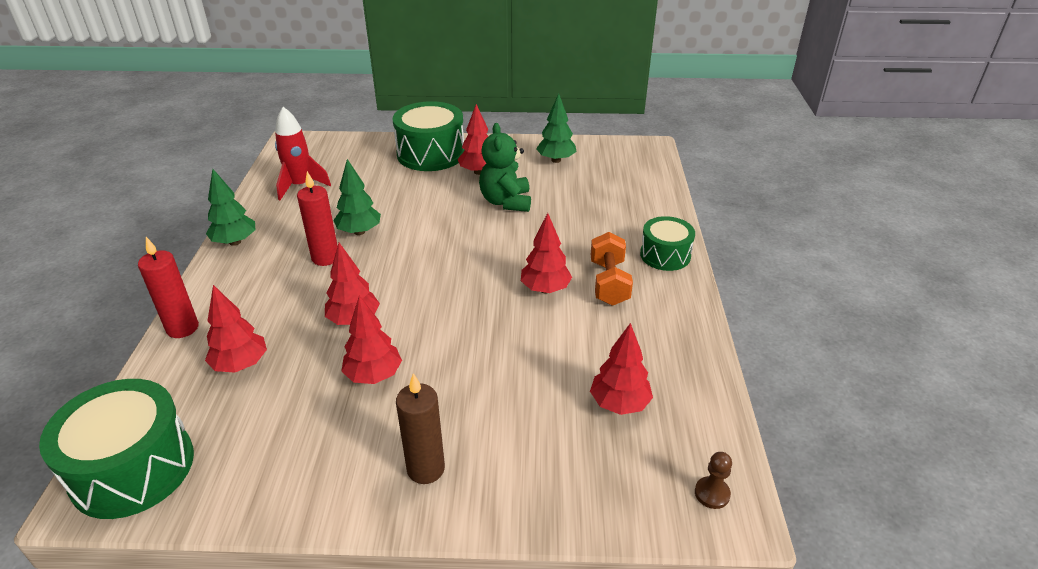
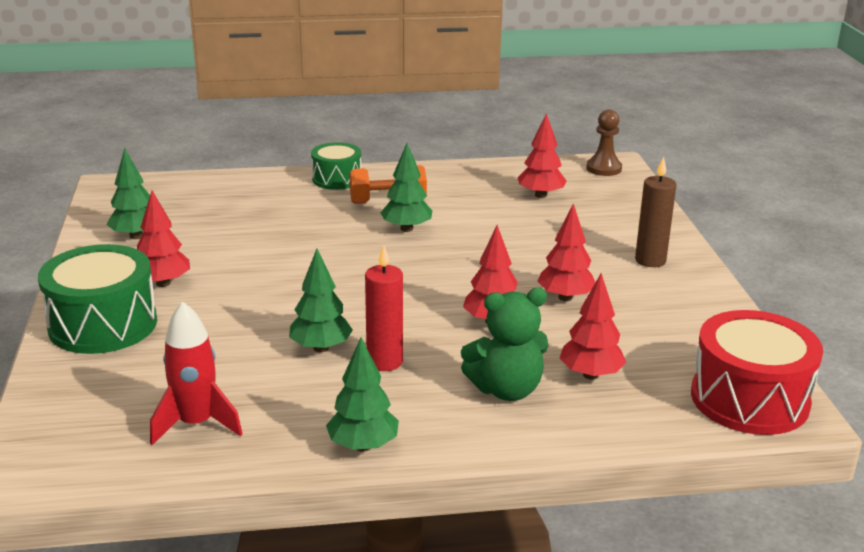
camera: 100 degrees left, 10 degrees down
green drum [39,379,194,519] -> red drum [691,310,823,435]
red candle [138,237,199,338] -> none
green teddy bear [479,123,531,212] -> green teddy bear moved to [461,288,549,401]
red tree [521,213,572,293] -> green tree [380,143,432,232]
brown pawn [695,452,732,509] -> brown pawn [586,109,622,176], size x1.53

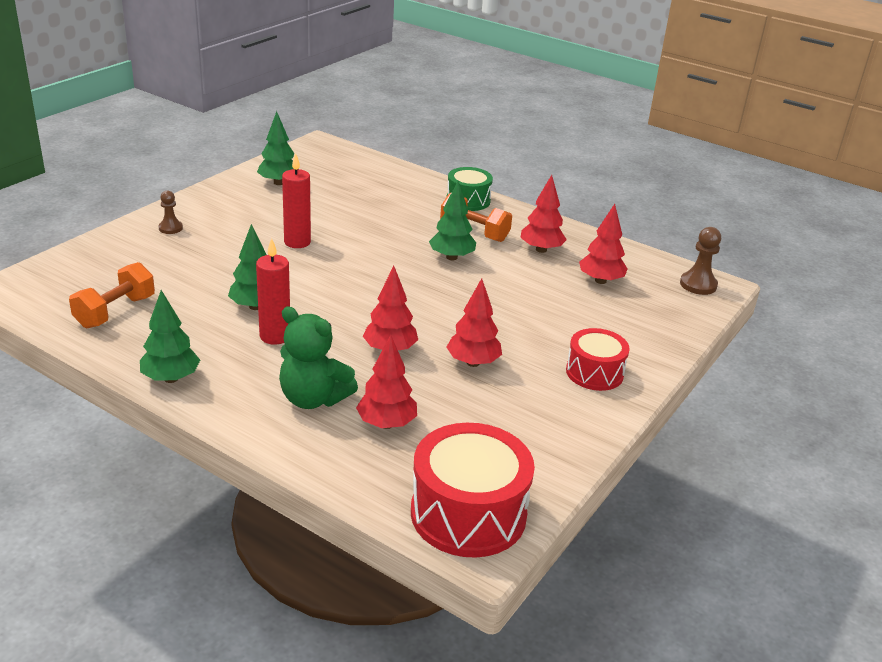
camera: 40 degrees right, 5 degrees up
green drum [38,244,157,354] -> brown pawn [159,191,183,234]
red tree [137,191,190,287] -> red tree moved to [520,175,567,253]
red rocket [150,301,243,445] -> orange dumbbell [69,262,155,328]
brown candle [635,157,677,267] -> red drum [566,328,630,391]
none -> red candle [282,153,311,248]

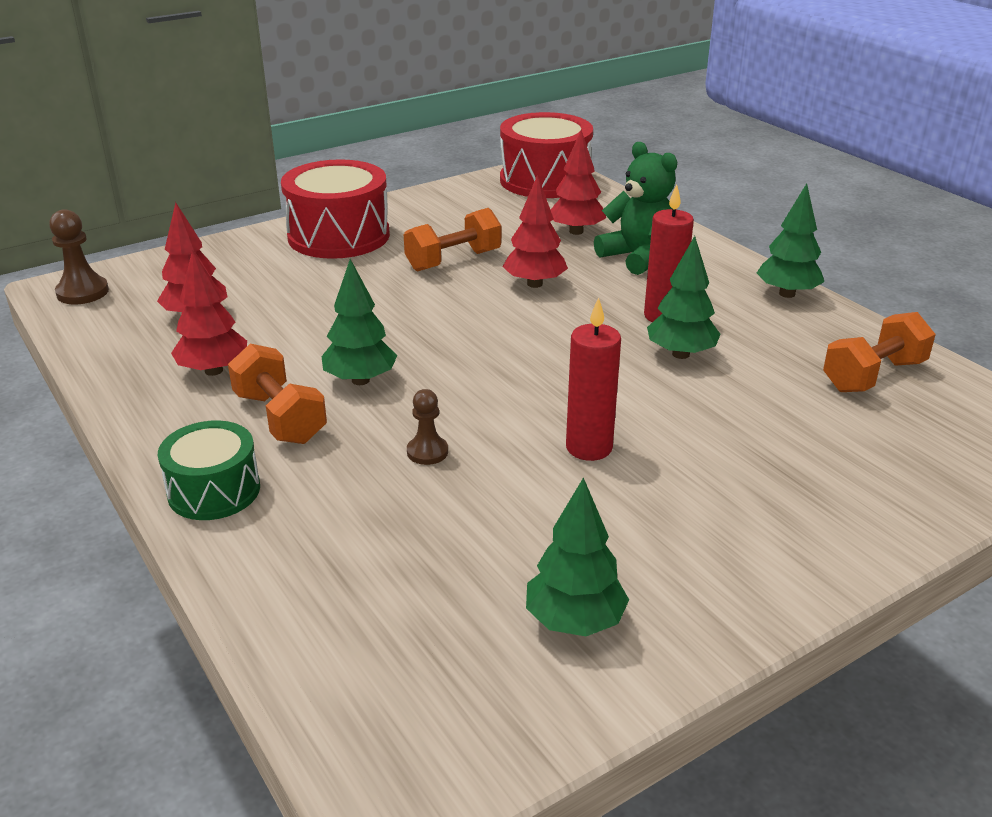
camera: 155 degrees left, 0 degrees up
brown pawn [159,191,183,234] -> brown pawn moved to [407,389,448,465]
red tree [446,278,502,367] -> orange dumbbell [404,208,501,272]
red drum [566,328,630,391] -> red drum [281,159,390,259], size x1.66

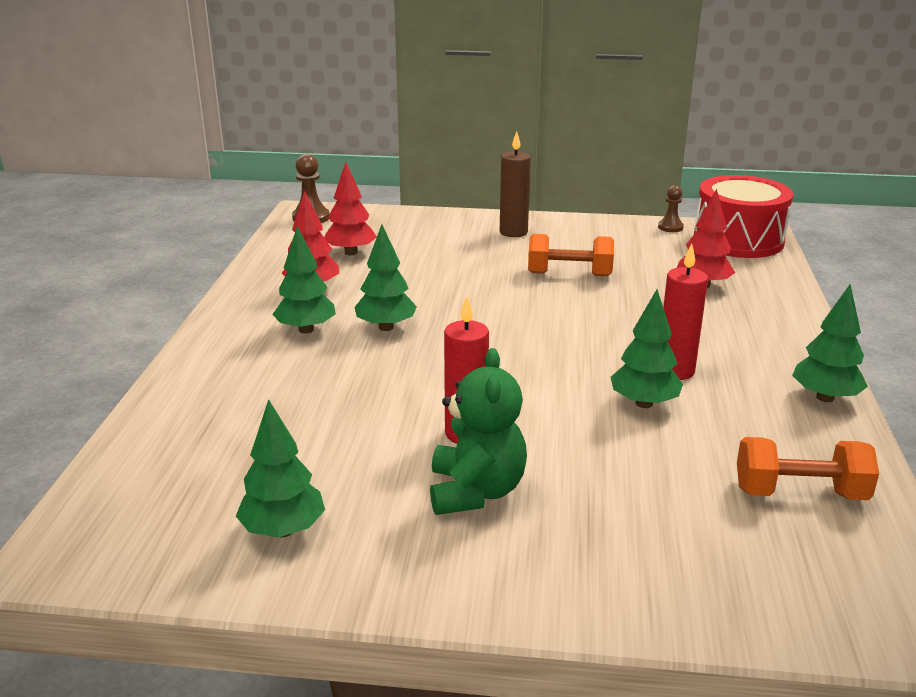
camera: 40 degrees right, 5 degrees down
green drum [158,421,260,520] -> none
orange dumbbell [228,344,327,444] -> green tree [272,226,336,334]
red drum [281,159,390,259] -> brown candle [500,131,531,237]
brown pawn [407,389,448,465] -> brown pawn moved to [658,185,684,232]
red tree [503,174,568,288] -> none
green teddy bear [594,142,677,275] -> green teddy bear moved to [430,348,527,515]

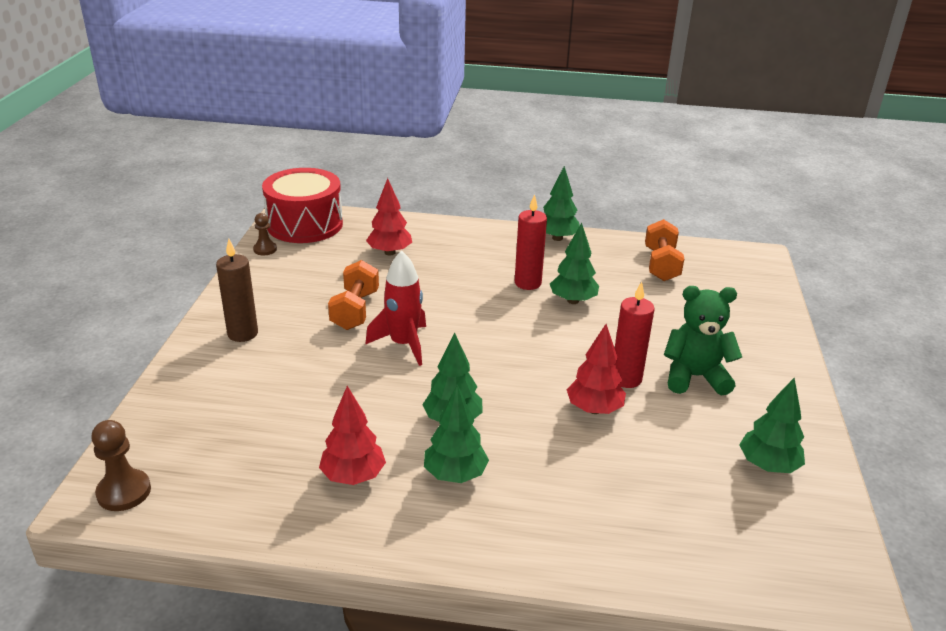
camera: 90 degrees left, 5 degrees up
red tree [324,162,377,255] -> red tree moved to [567,324,626,414]
none -> red rocket [365,251,426,366]

